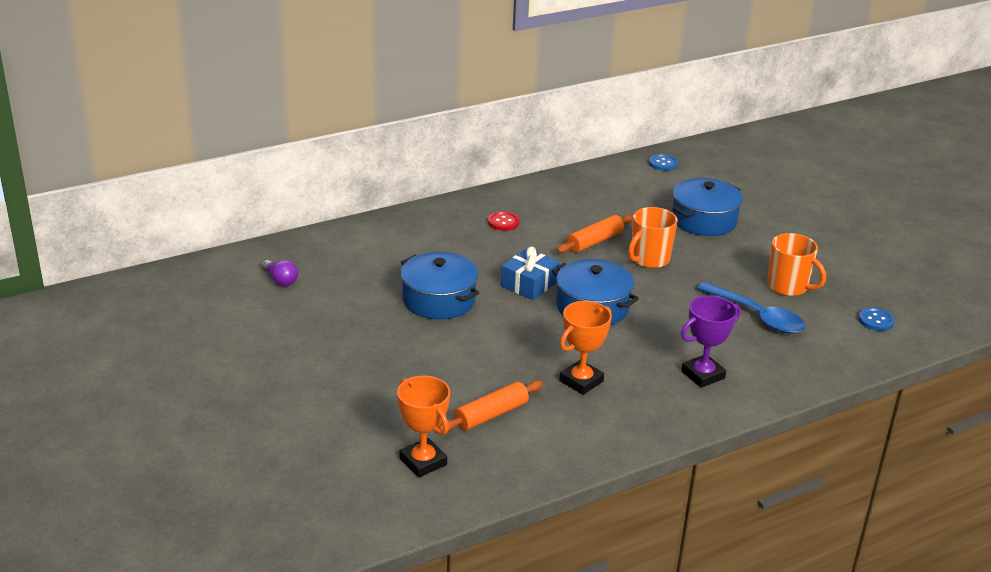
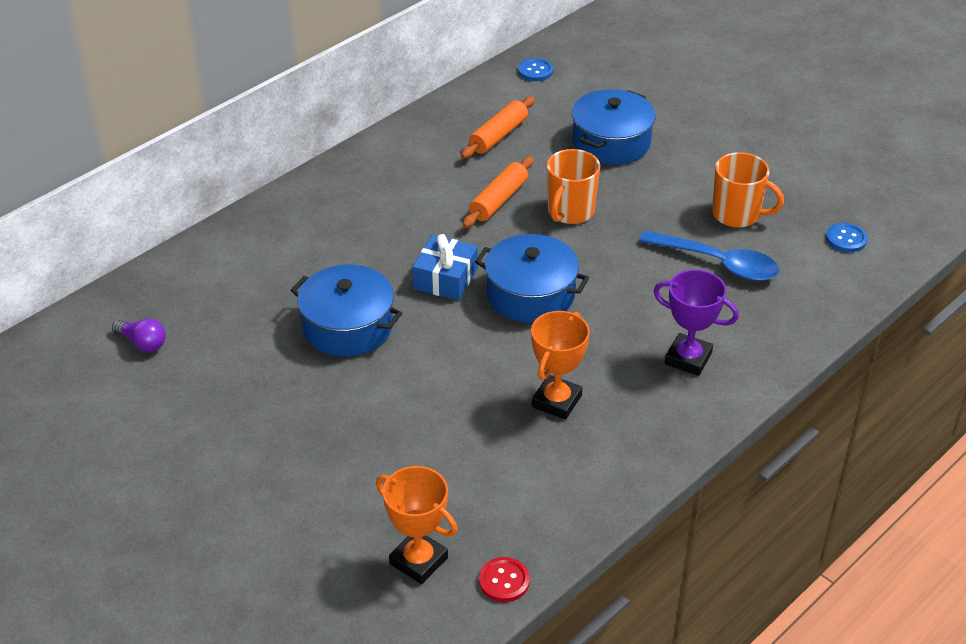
camera: 15 degrees left, 10 degrees up
orange rolling pin [438,380,543,432] -> orange rolling pin moved to [461,96,535,159]
red button [488,211,520,231] -> red button moved to [479,557,530,602]
purple trophy [681,295,741,388] -> purple trophy turned 75 degrees clockwise [653,269,739,376]

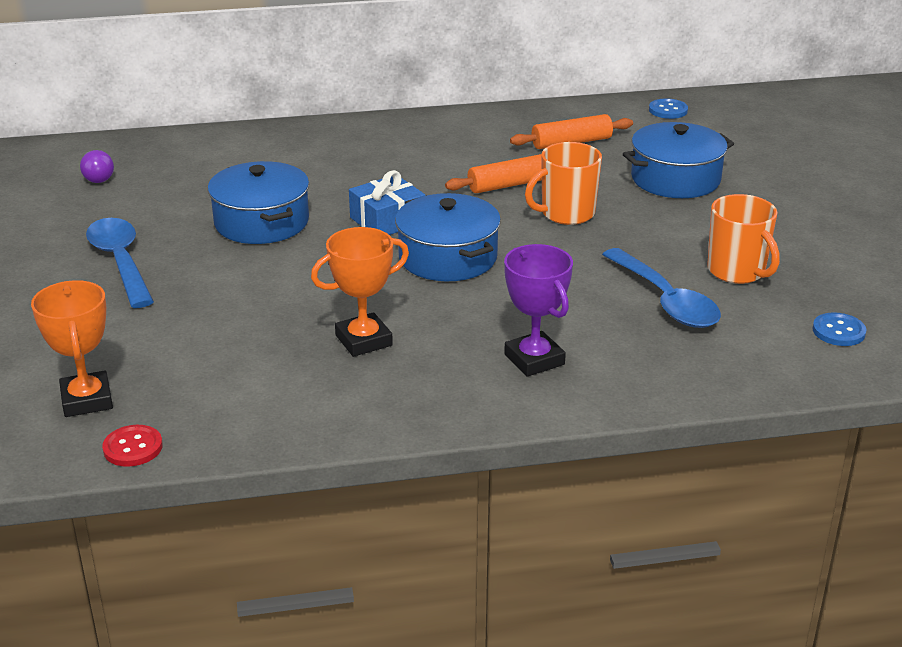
camera: 35 degrees right, 10 degrees down
none -> blue spoon [86,218,154,308]

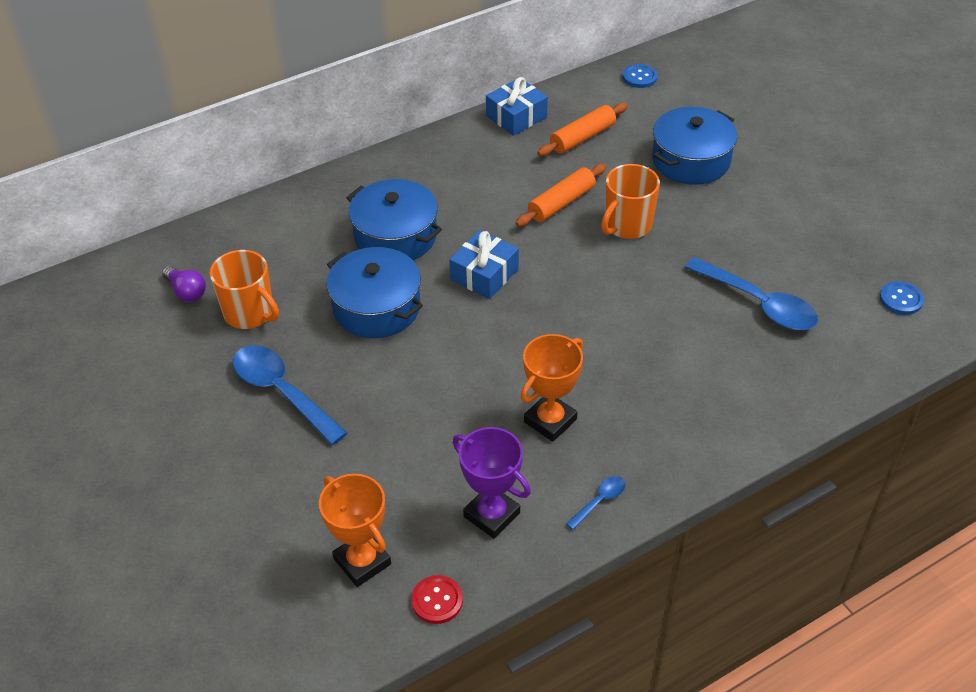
camera: 20 degrees left, 15 degrees up
blue pot [395,193,501,281] -> blue pot moved to [346,179,442,260]
purple trophy [504,244,573,377] -> purple trophy moved to [453,427,531,539]
orange mug [707,194,780,284] -> orange mug moved to [210,250,279,329]
none -> blue gift [486,77,548,136]
none -> blue spoon [566,476,626,530]

